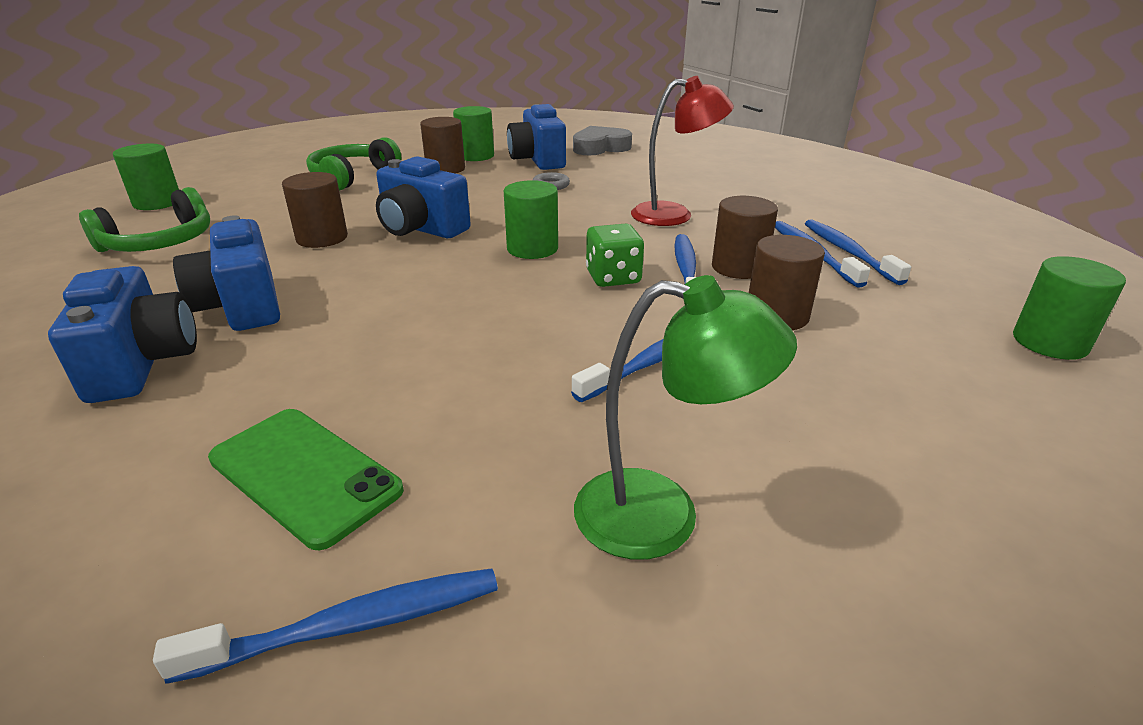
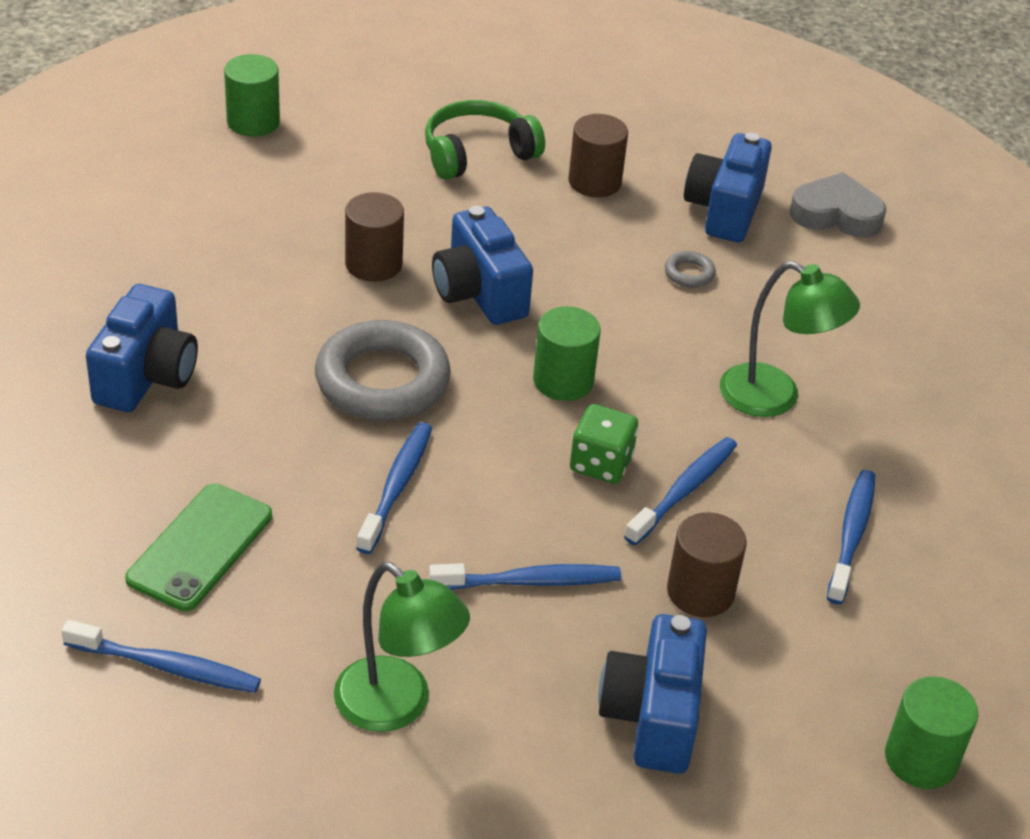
camera: 30 degrees right, 10 degrees up
green headphones [79,187,210,252] -> none
blue camera [173,216,280,331] -> blue camera moved to [598,614,707,774]
green phone [208,409,404,550] -> green phone turned 45 degrees clockwise [125,483,272,611]
green cylinder [453,106,494,161] -> none
red lamp [631,76,734,226] -> green lamp [720,261,860,417]
brown cylinder [712,196,778,279] -> none
blue toothbrush [805,219,911,285] -> blue toothbrush moved to [356,422,432,554]
none -> grey ring [315,320,451,421]

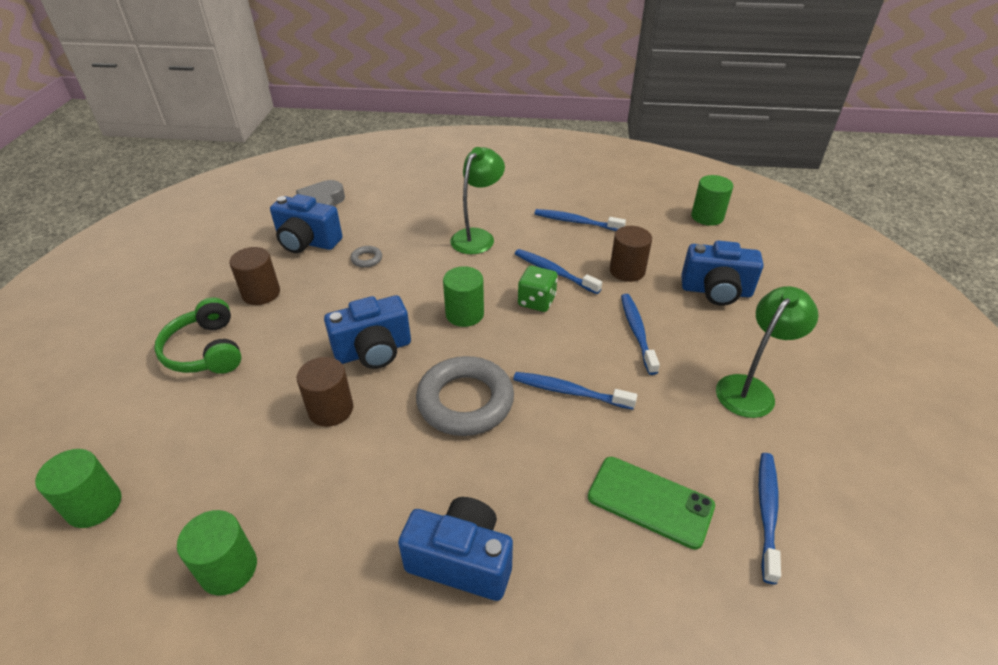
camera: 85 degrees left, 0 degrees up
none -> green cylinder [177,510,257,596]

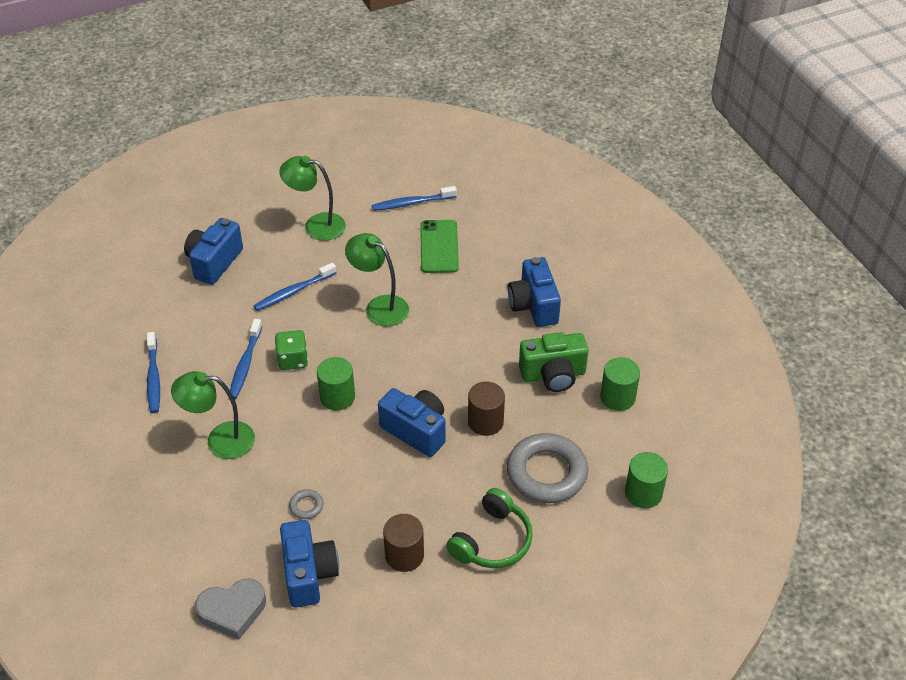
camera: 120 degrees left, 5 degrees up
grey ring [416,356,514,436] -> grey ring moved to [507,433,588,503]
blue toothbrush [513,372,637,410] -> green lamp [345,233,409,326]
brown cylinder [610,226,652,282] -> none
blue camera [681,241,764,306] -> blue camera turned 135 degrees counterclockwise [184,218,243,285]
green cylinder [691,175,733,226] -> none
none -> green camera [519,332,589,392]

